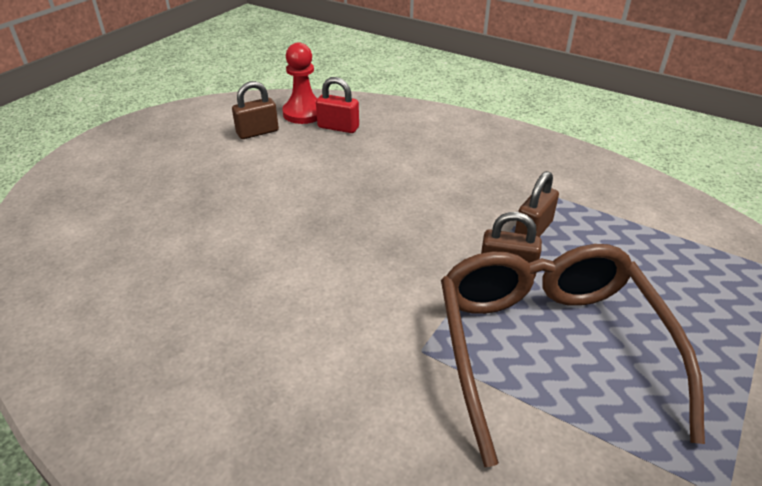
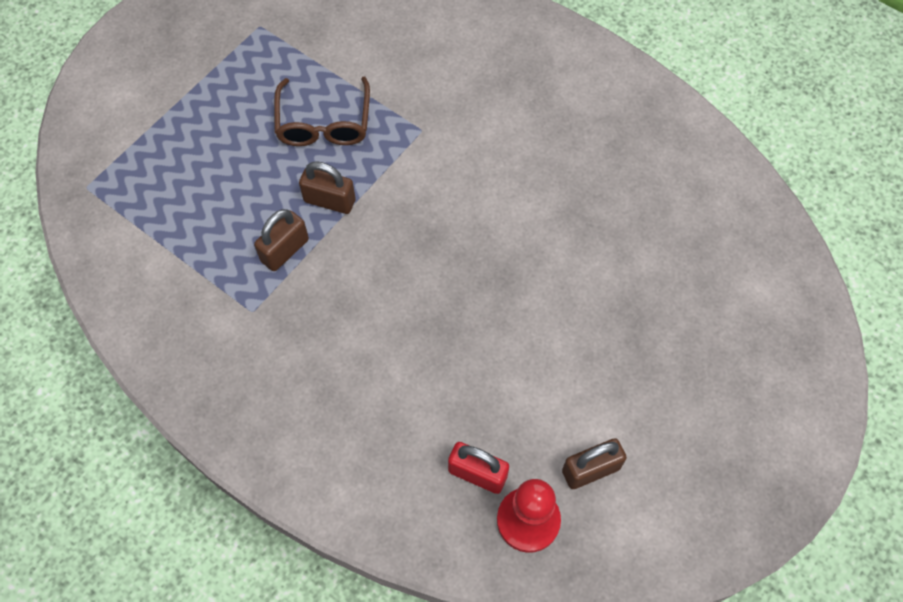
camera: 175 degrees left, 25 degrees up
brown glasses [441,244,705,467] -> brown glasses [274,77,370,146], size x0.57

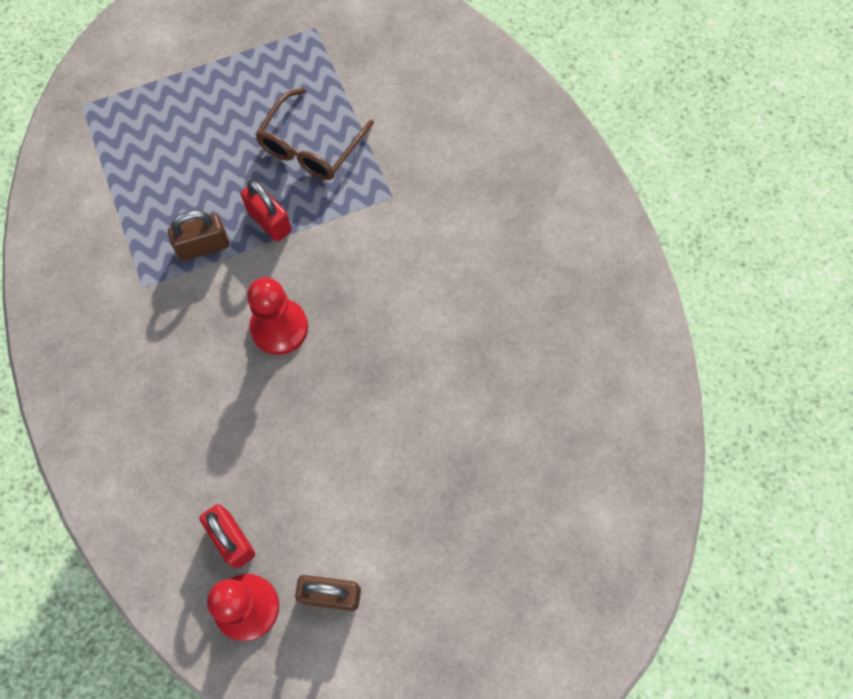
camera: 30 degrees right, 5 degrees up
brown padlock [299,161,356,214] -> red padlock [241,180,292,242]
none -> red pawn [247,277,308,355]

